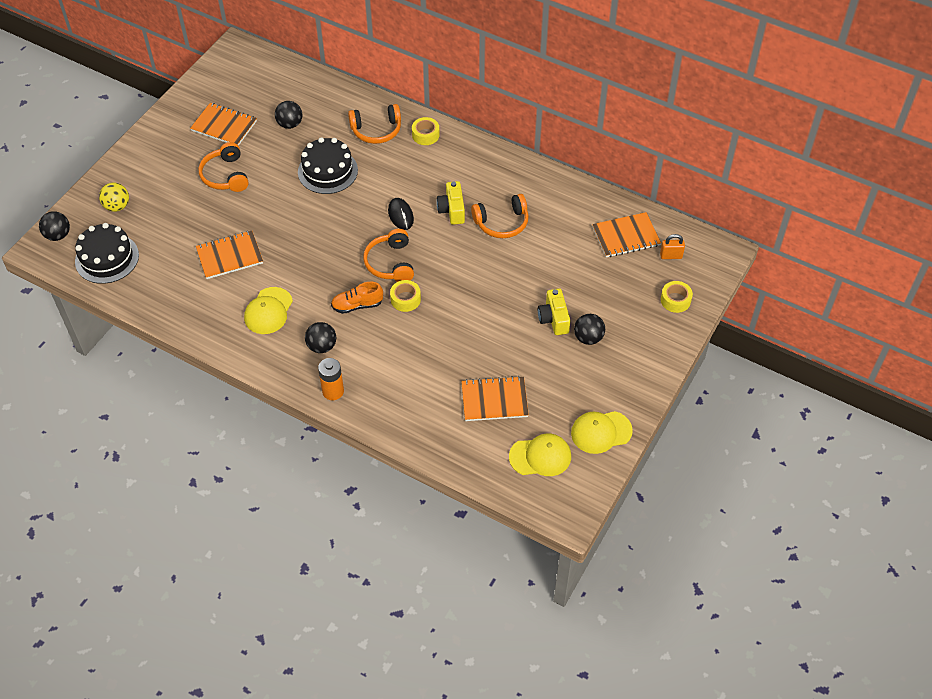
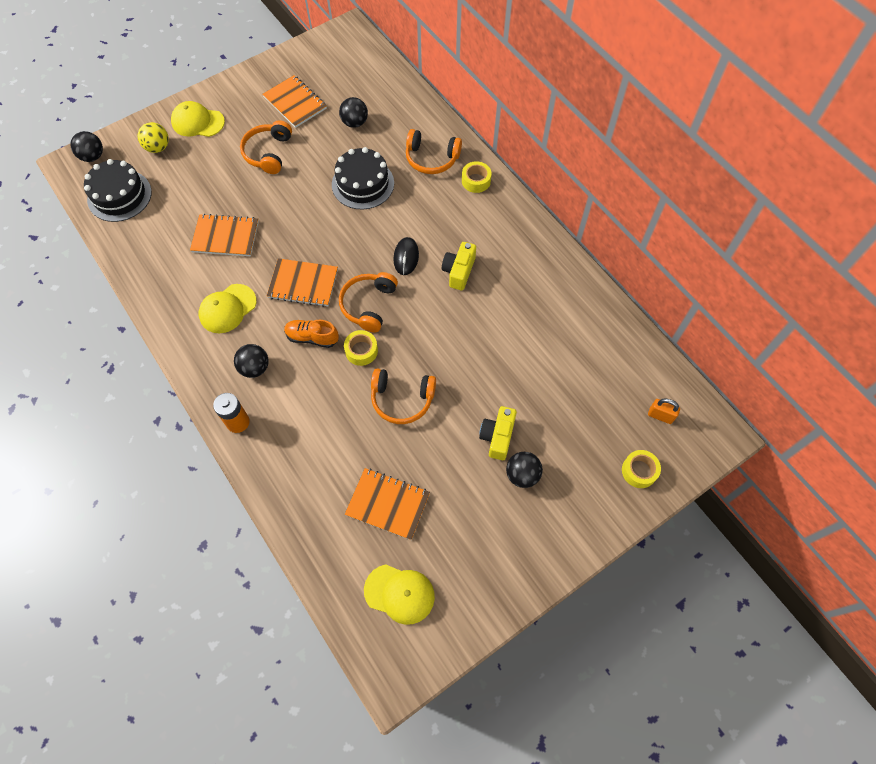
camera: 25 degrees right, 10 degrees up
orange headphones [471,194,528,238] -> orange headphones moved to [371,368,436,424]
yellow cap [571,411,633,454] -> yellow cap moved to [171,101,225,137]
orange notebook [592,212,661,257] -> orange notebook moved to [267,258,338,307]

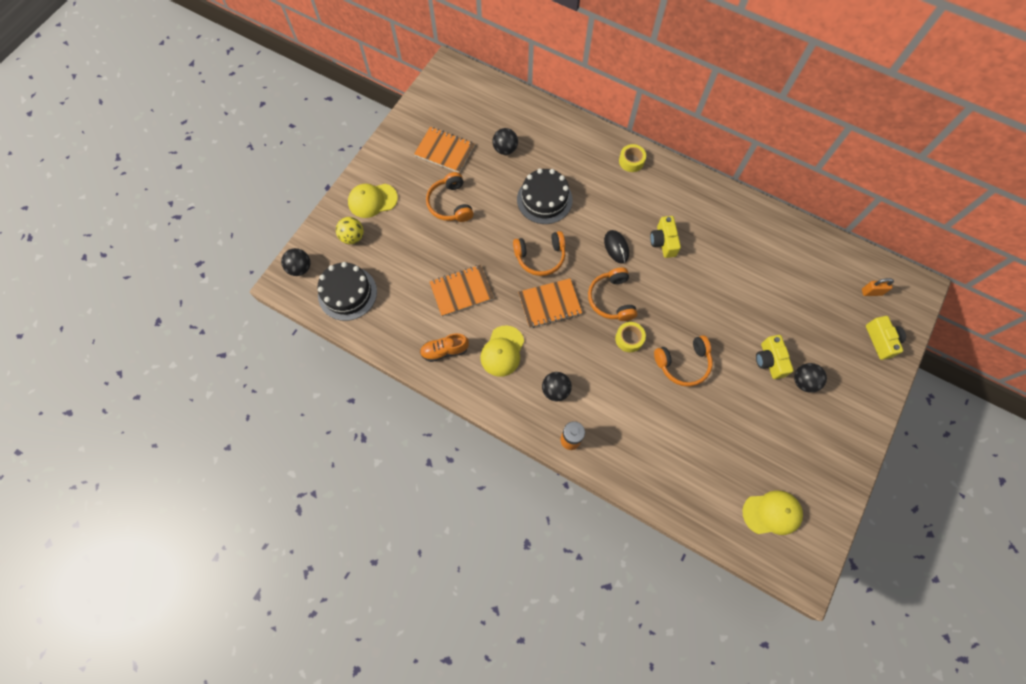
camera: 25 degrees left, 5 degrees up
orange shoe [284,320,339,348] -> orange shoe moved to [420,333,469,362]
orange notebook [345,468,430,540] -> none
orange headphones [406,129,462,174] -> orange headphones moved to [513,231,566,276]
yellow tape [622,450,661,488] -> yellow camera [866,316,906,360]

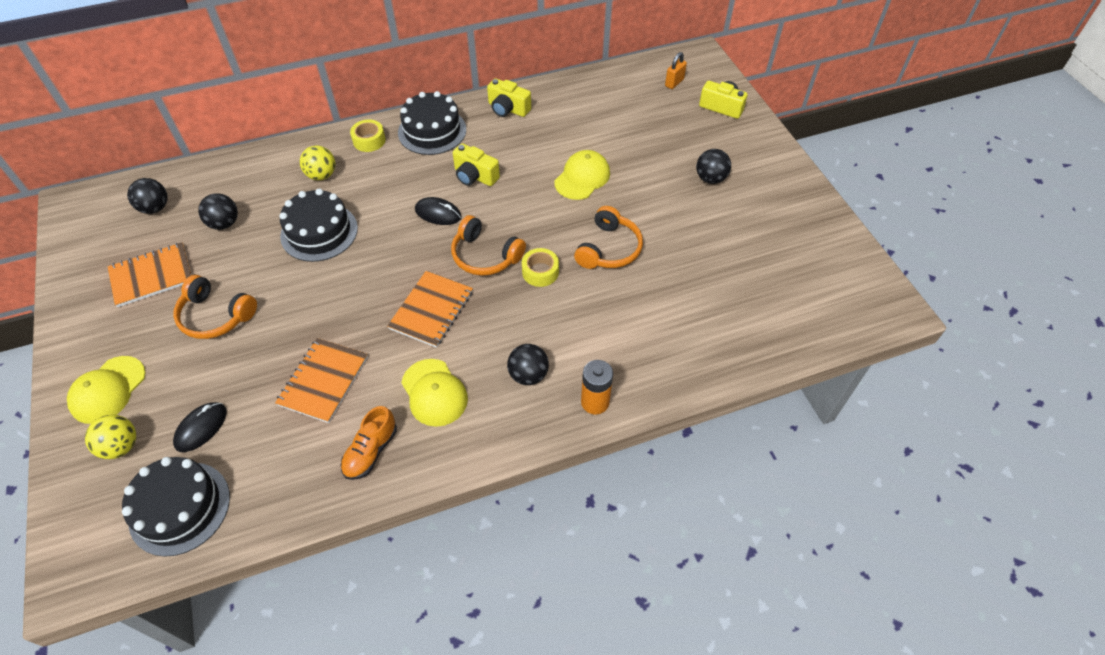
camera: 50 degrees left, 15 degrees down
black ball [281,248,310,276] -> black ball moved to [127,178,168,214]
orange headphones [513,231,566,276] -> none
yellow cap [742,490,803,535] -> yellow cap moved to [554,150,610,200]
yellow camera [756,335,794,379] -> yellow camera moved to [487,78,531,117]
none -> black mouse [173,402,227,452]
none -> yellow ball [300,145,335,180]
none -> black cake [398,91,466,155]

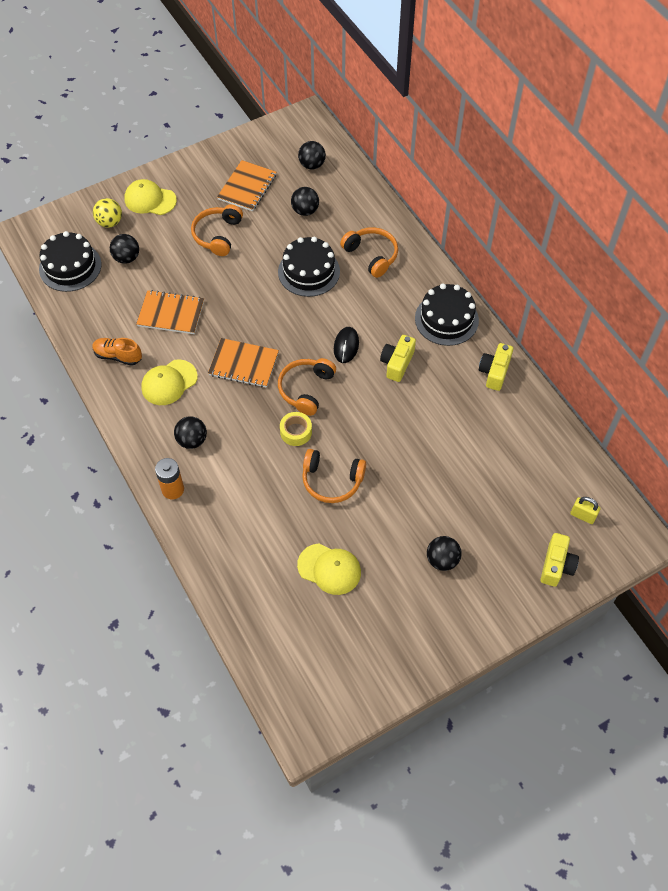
camera: 80 degrees right, 5 degrees up
orange notebook [108,242,192,307] -> orange notebook turned 60 degrees clockwise [217,160,276,211]
black mouse [173,402,227,452] -> black ball [110,234,139,264]
yellow ball [300,145,335,180] -> orange headphones [340,227,398,278]
yellow tape [350,120,386,152] -> none
yellow cap [554,150,610,200] -> yellow cap moved to [297,543,361,595]
orange padlock [665,52,687,89] -> yellow padlock [570,497,600,524]

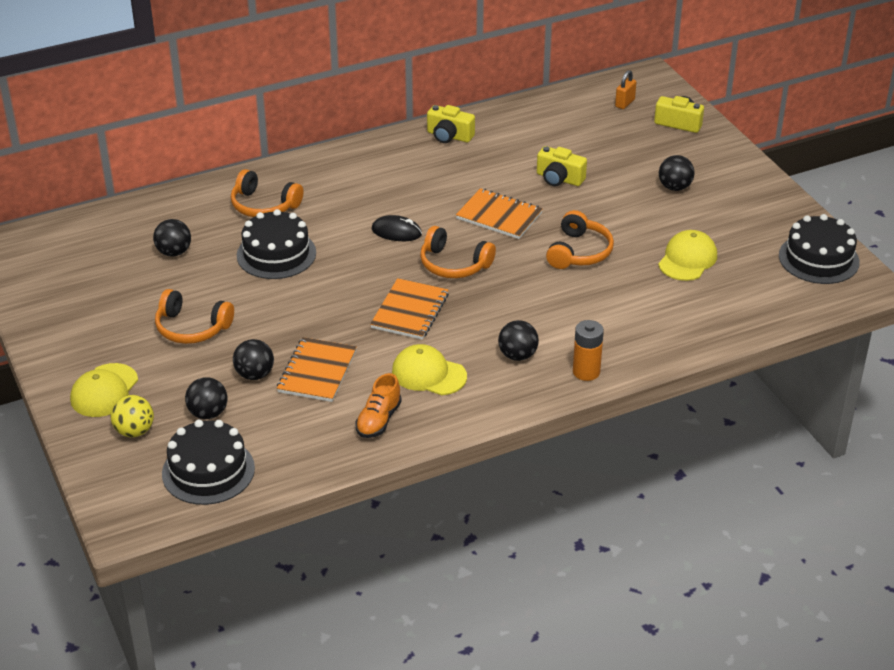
camera: 85 degrees left, 20 degrees down
yellow cap [141,359,198,405] -> yellow cap turned 150 degrees clockwise [392,344,467,395]
orange notebook [217,160,276,211] -> orange notebook moved to [456,188,543,239]
yellow tape [280,412,312,446] -> none
black ball [298,141,326,170] -> black ball moved to [233,339,274,380]
orange headphones [340,227,398,278] -> orange headphones turned 120 degrees counterclockwise [231,169,303,217]
yellow camera [380,335,416,382] -> yellow camera moved to [537,146,587,186]
black cake [415,284,479,346] -> black cake moved to [779,214,860,284]
yellow padlock [570,497,600,524] -> orange padlock [615,70,636,109]

